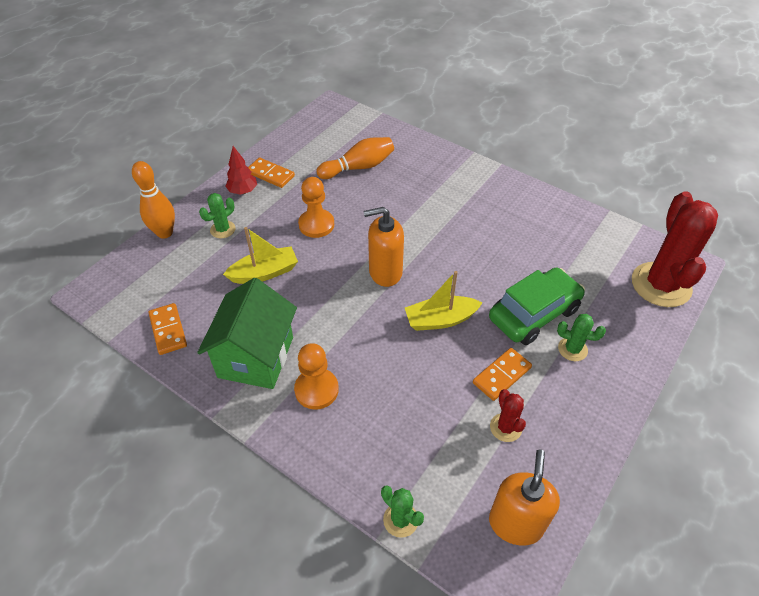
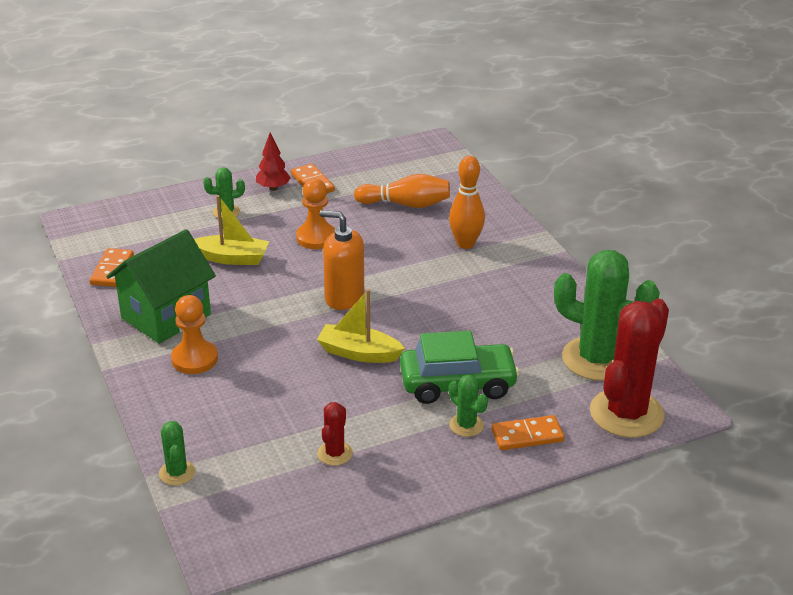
camera: 30 degrees right, 15 degrees down
orange bowling pin [132,161,175,239] -> orange bowling pin moved to [449,156,485,249]
orange domino [473,348,532,401] -> orange domino moved to [492,415,564,450]
orange soap dispenser [489,449,560,545] -> none
none -> green cactus [554,250,660,381]

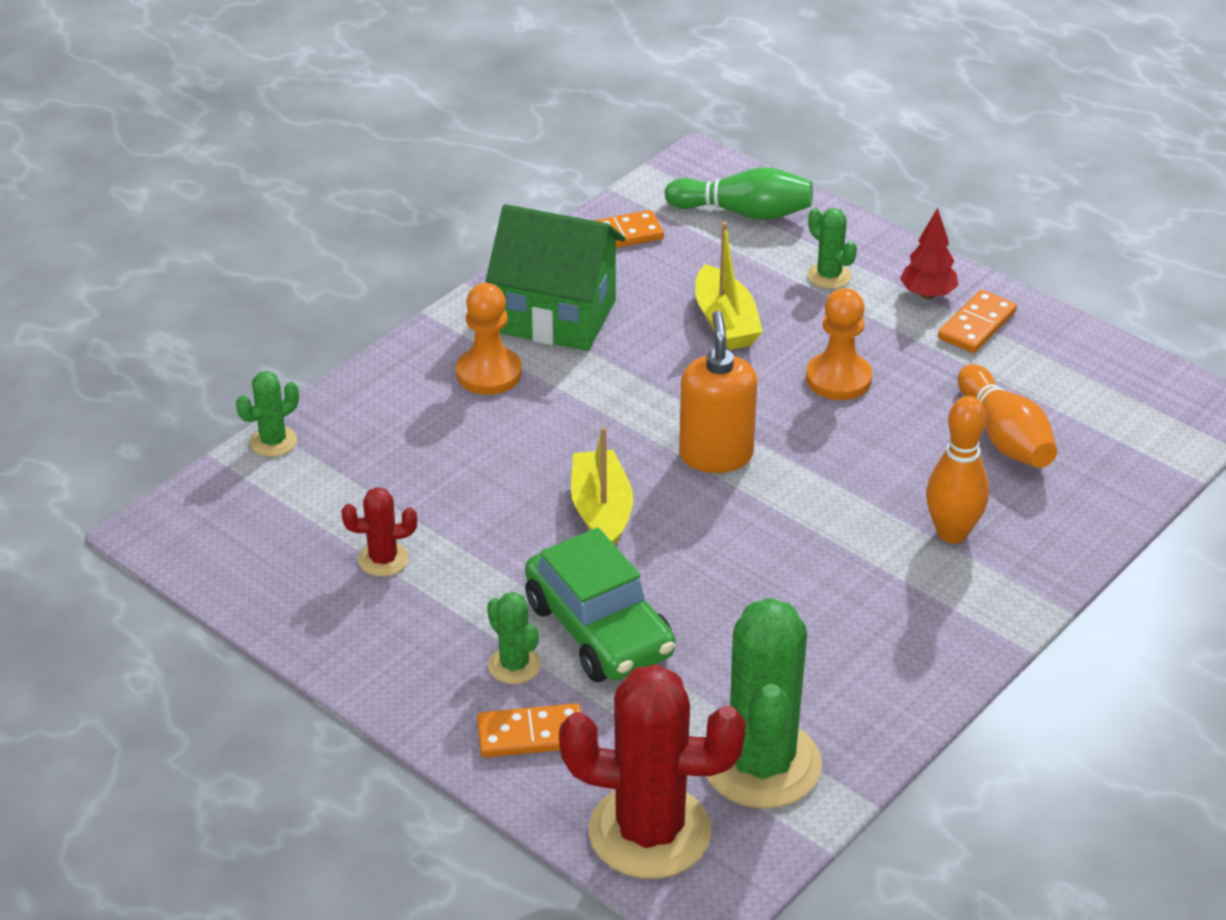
camera: 65 degrees right, 5 degrees up
green cactus [449,375,488,437] -> green cactus turned 60 degrees counterclockwise [487,592,541,684]
orange domino [492,415,564,450] -> orange domino turned 60 degrees counterclockwise [477,703,582,757]
none -> green bowling pin [664,167,813,220]

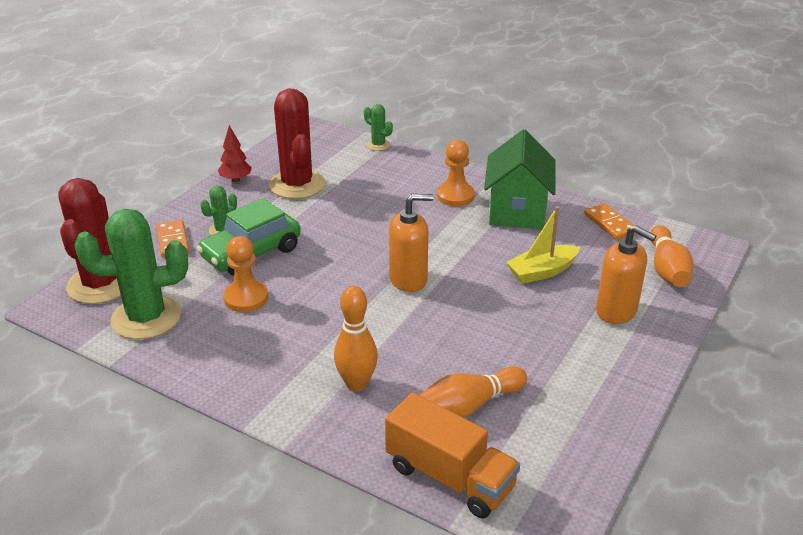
camera: 80 degrees right, 5 degrees down
red cactus [341,487,417,577] -> red cactus [269,89,325,199], size x2.17
yellow boat [571,427,633,546] -> none
green bowling pin [664,167,813,220] -> orange bowling pin [650,225,694,287]
orange pawn [806,288,872,400] -> orange pawn moved to [223,236,268,312]
green cactus [807,208,857,289] -> orange soap dispenser [596,225,657,324]
red tree [900,208,958,299] -> red tree moved to [218,125,252,182]
orange domino [938,290,1017,353] -> none
none -> orange truck [385,392,520,518]

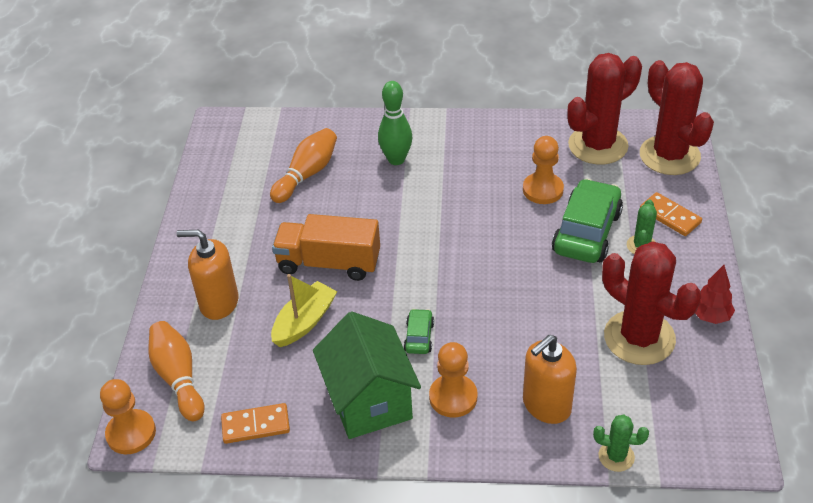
camera: 155 degrees right, 10 degrees up
green cactus [74,209,188,339] -> red cactus [567,53,642,165]
orange bowling pin [334,286,378,392] -> green bowling pin [378,81,413,165]
orange truck [385,392,520,518] -> orange truck moved to [272,214,380,281]
orange soap dispenser [389,194,433,292] -> orange soap dispenser moved to [523,335,577,424]
orange domino [584,203,636,240] -> orange domino turned 45 degrees counterclockwise [221,403,290,444]
none -> orange pawn [100,379,156,454]
none -> green car [404,309,434,354]

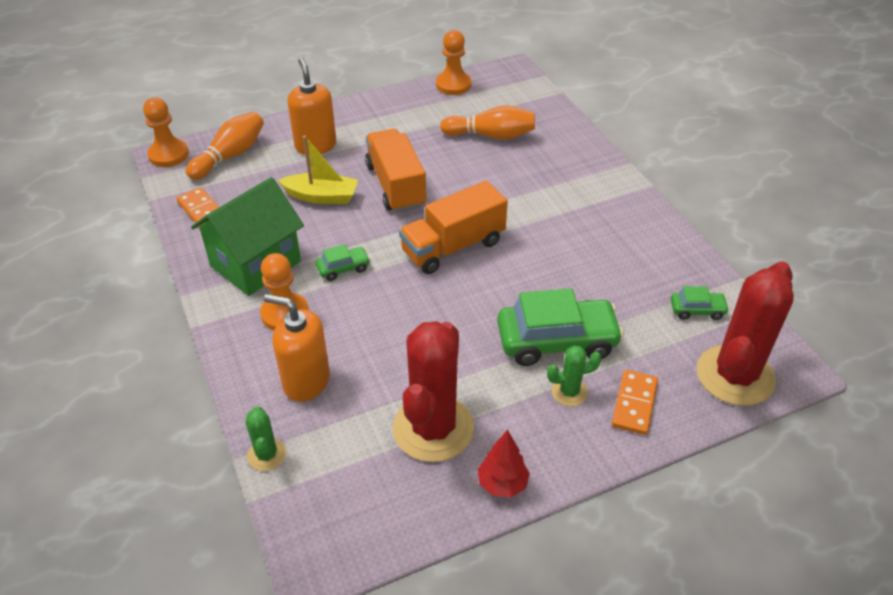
camera: 60 degrees right, 0 degrees up
green bowling pin [378,81,413,165] -> none
orange pawn [523,136,564,204] -> orange pawn moved to [436,30,471,95]
red cactus [567,53,642,165] -> green car [671,286,729,320]
none -> orange truck [399,181,508,274]

